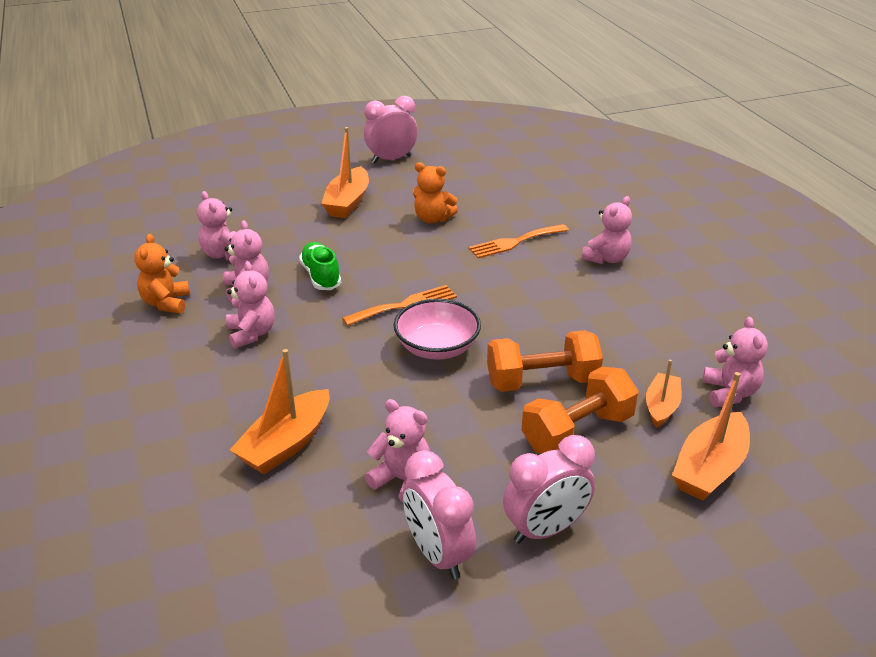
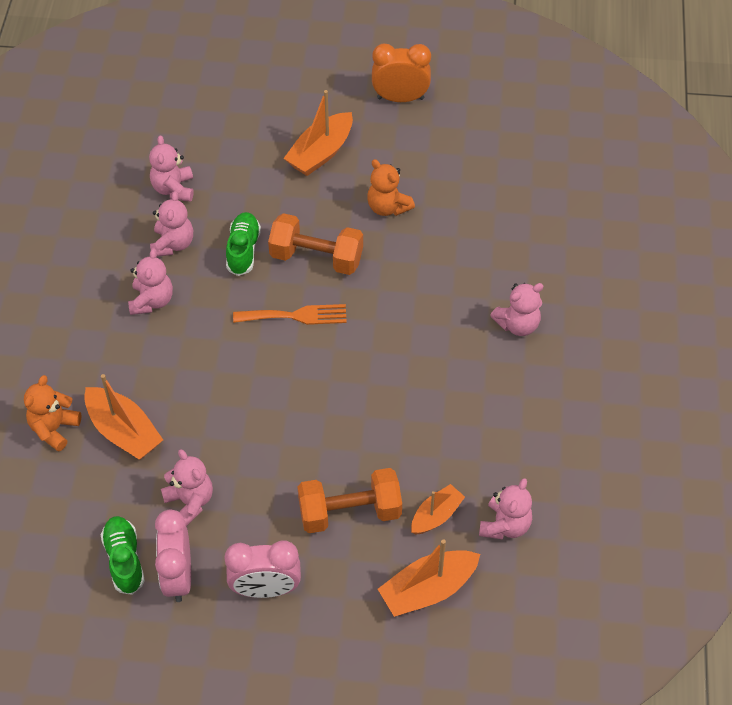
camera: 25 degrees right, 20 degrees up
orange teddy bear [134,234,190,314] -> orange teddy bear moved to [24,375,82,452]
orange boat [230,349,329,475] -> orange boat turned 105 degrees counterclockwise [84,374,163,460]
pink clock [364,96,418,163] -> orange clock [372,43,431,102]
pink bowl [393,299,481,360] -> none
orange fork [468,224,569,258] -> none
orange dumbbell [487,330,603,392] -> orange dumbbell moved to [268,213,363,275]
none -> green shoe [101,516,145,595]

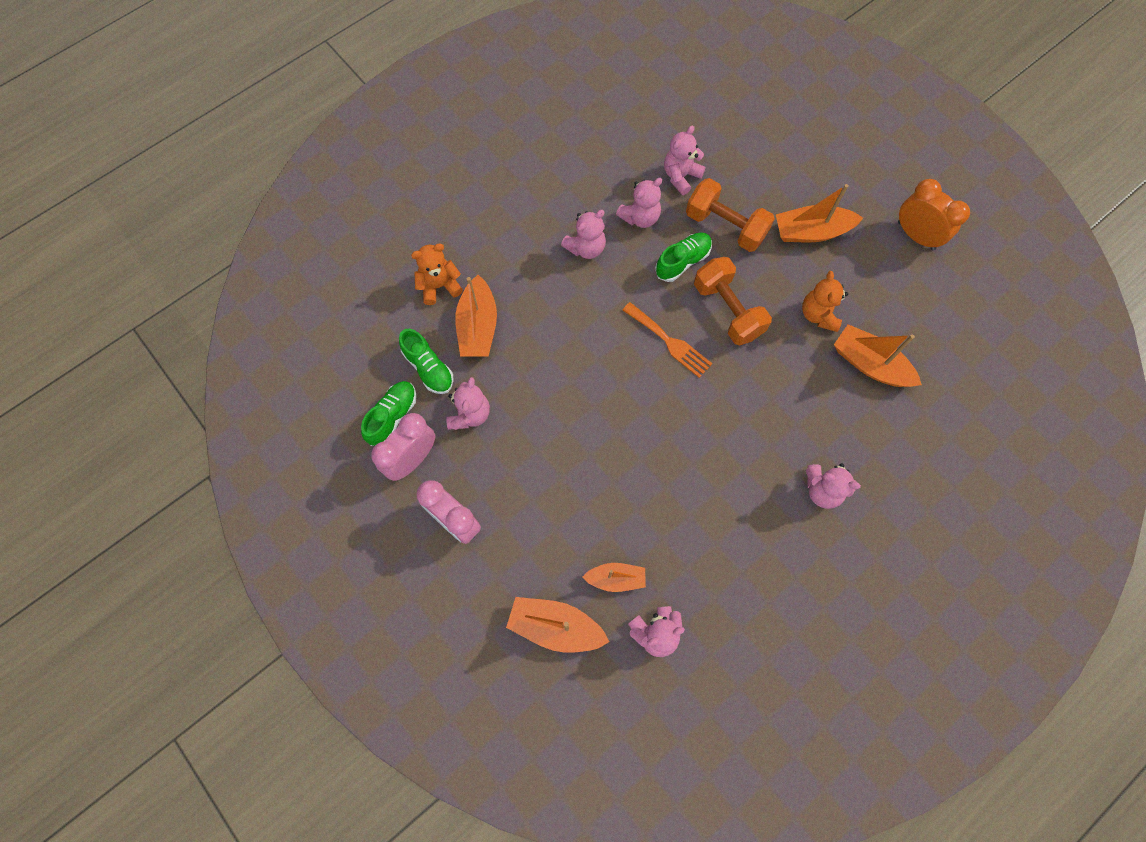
camera: 45 degrees right, 15 degrees up
orange dumbbell [298,468,402,533] -> orange dumbbell moved to [686,178,775,252]
none -> green shoe [399,329,454,394]
none -> orange boat [834,324,922,387]

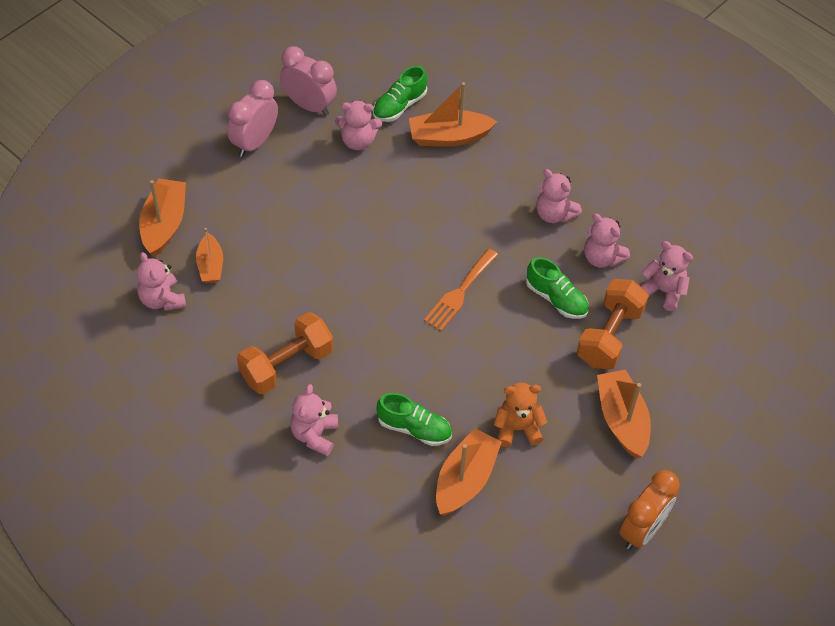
camera: 80 degrees right, 15 degrees down
green shoe [361,381,417,446] -> green shoe moved to [376,393,452,446]
orange teddy bear [411,244,463,305] -> none
orange dumbbell [694,257,772,345] -> orange dumbbell moved to [237,312,333,394]

